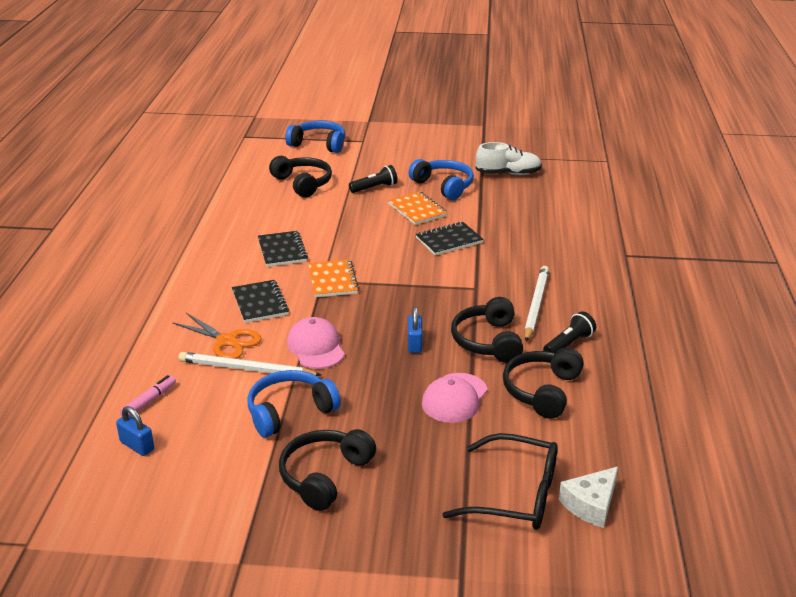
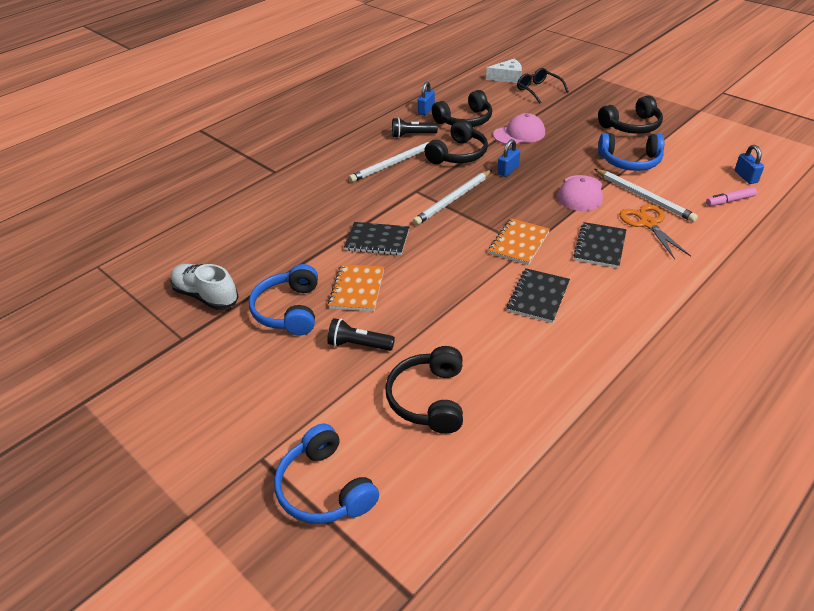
camera: 140 degrees left, 10 degrees up
black glasses [442,433,558,530] -> black glasses [517,68,569,104], size x0.66
none -> white pencil [413,170,492,225]
none -> blue padlock [418,81,435,115]

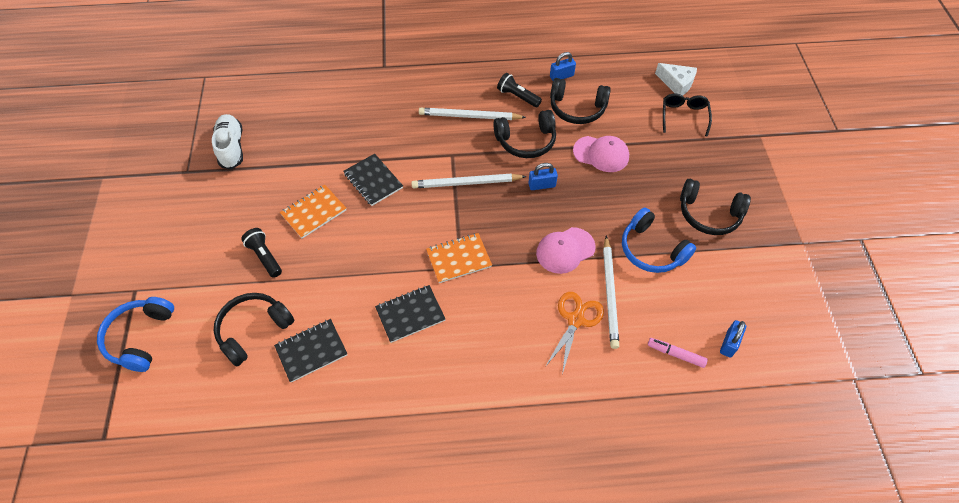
camera: 40 degrees right, 15 degrees up
blue headphones [249,264,318,335] -> none
black notebook [573,222,626,268] -> black notebook moved to [274,319,347,382]

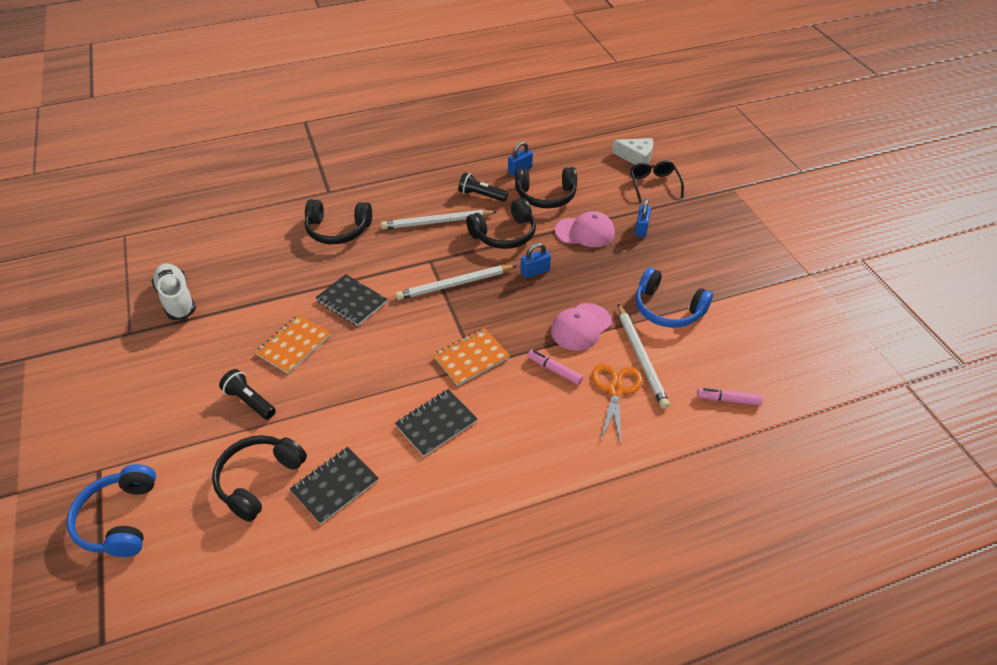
camera: 15 degrees left, 10 degrees down
black headphones [680,179,751,235] -> black headphones moved to [305,199,372,244]
blue padlock [720,320,746,358] -> blue padlock moved to [635,199,651,237]
none -> pink marker [528,350,583,385]

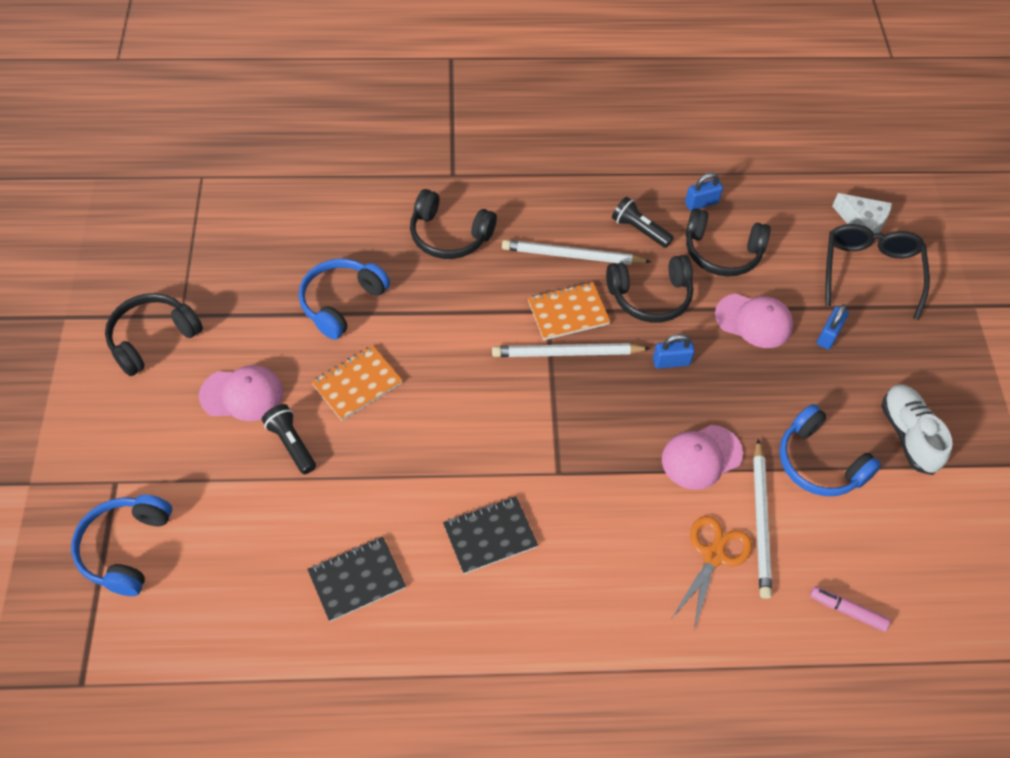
camera: 15 degrees right, 10 degrees up
white shoe [152,263,196,320] -> white shoe moved to [881,384,953,475]
black headphones [212,435,307,522] -> black headphones moved to [105,293,203,376]
black notebook [316,274,387,326] -> none
orange notebook [433,328,510,386] -> orange notebook moved to [528,282,611,340]
pink marker [528,350,583,385] -> none
black glasses [630,161,684,202] -> black glasses [825,224,930,320], size x1.51
none -> pink cap [199,365,283,421]
none -> blue headphones [299,259,390,340]

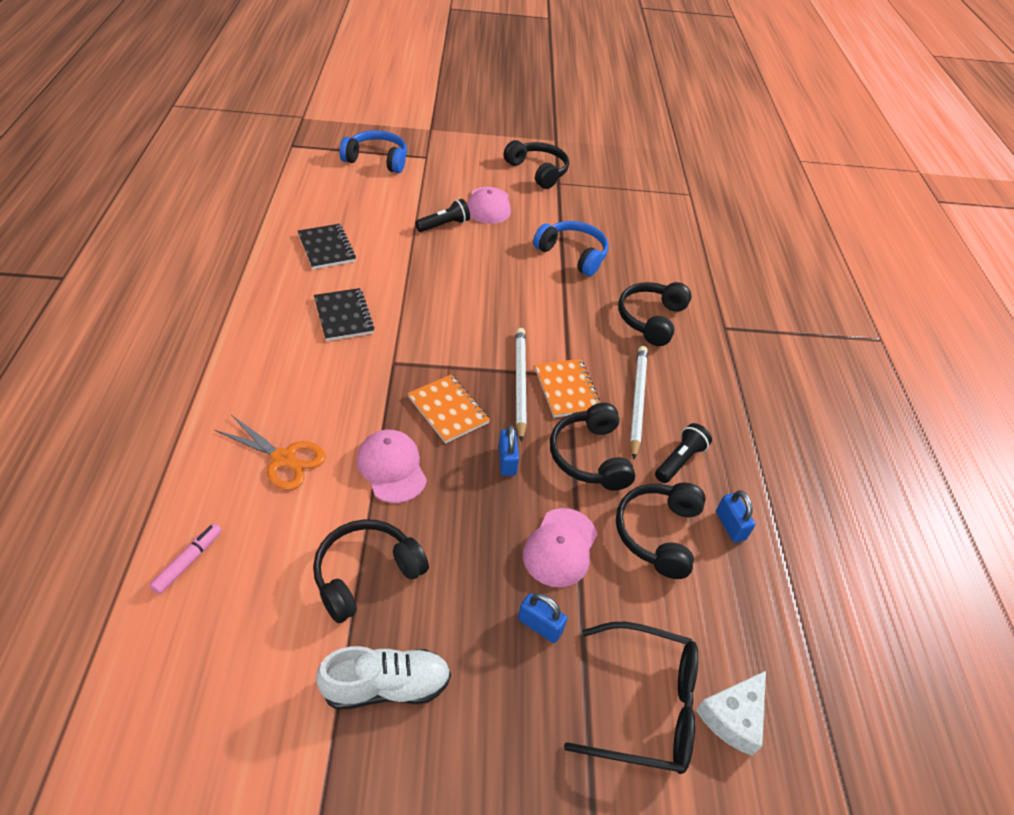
camera: 90 degrees right, 10 degrees down
orange notebook [312,345,403,421] -> orange notebook moved to [408,375,490,443]
white pencil [753,439,772,599] -> none
blue headphones [779,404,881,496] -> black headphones [313,519,429,623]

